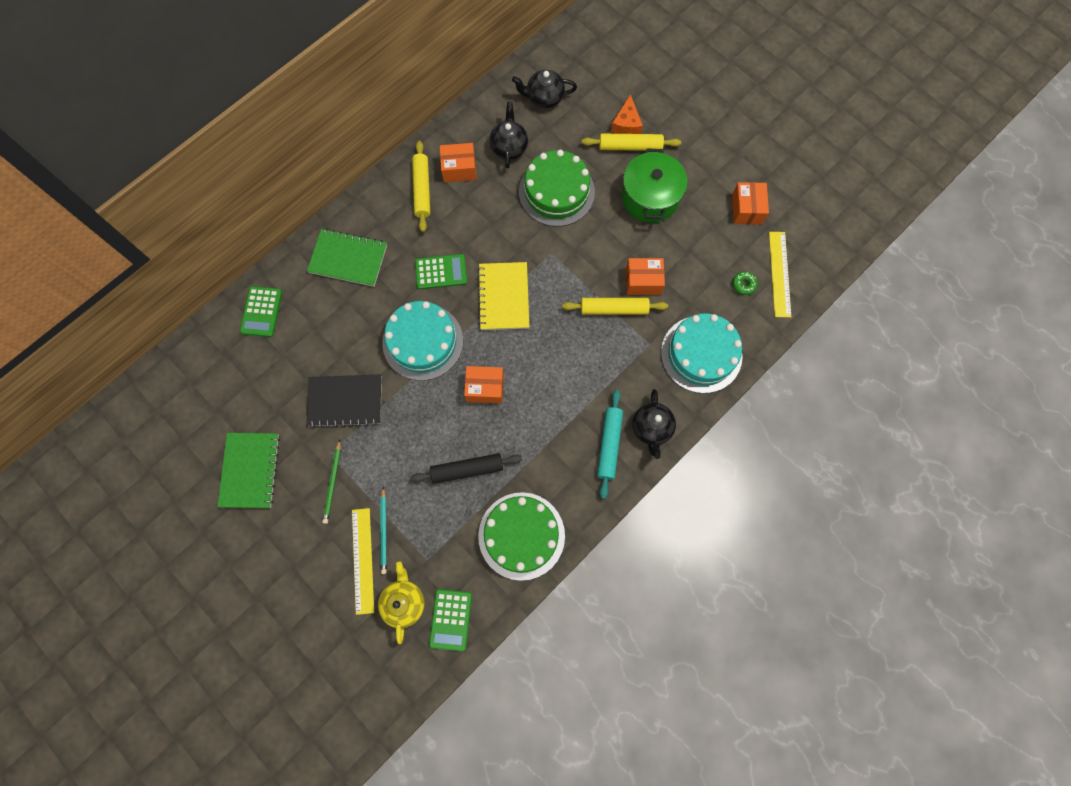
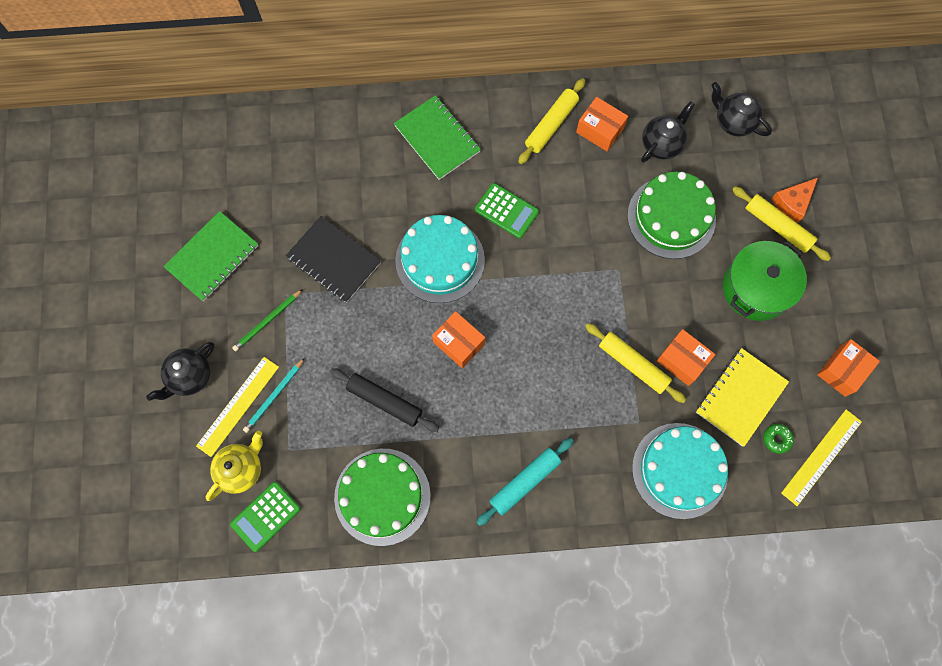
camera: 40 degrees right, 0 degrees up
green calculator [240,286,282,337] -> none
yellow notebook [477,262,529,330] -> yellow notebook moved to [696,348,789,447]
black teapot [633,389,676,459] -> black teapot moved to [146,342,214,401]

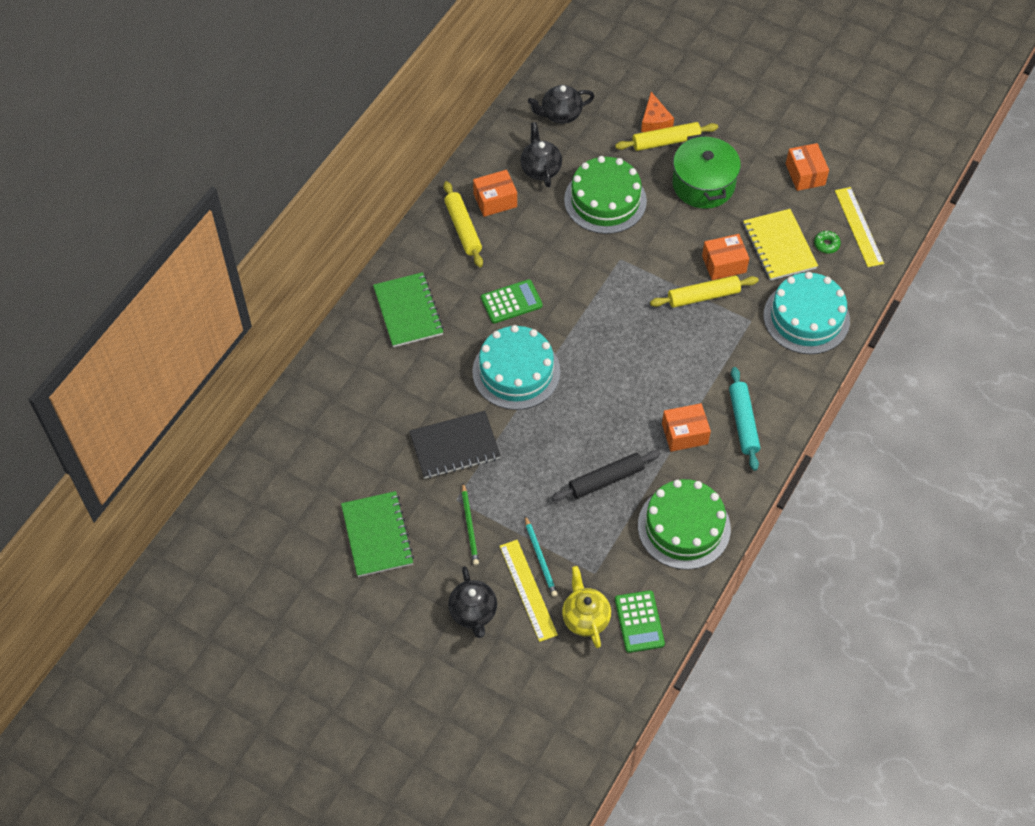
camera: 55 degrees left, 15 degrees down
green notebook [394,95,481,180] -> green notebook turned 75 degrees clockwise [373,272,444,347]
orange box [432,311,485,368] -> orange box moved to [662,403,711,452]

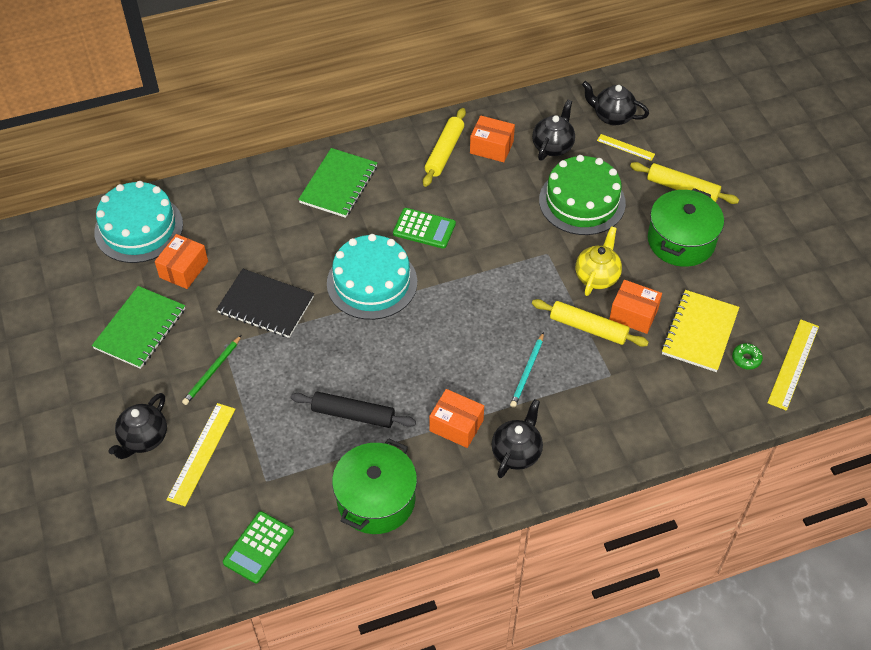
camera: 40 degrees right, 5 degrees down
turquoise pencil [525,516,558,597] -> turquoise pencil moved to [510,332,544,408]
yellow teapot [562,566,611,648] -> yellow teapot moved to [576,226,622,296]
green cake [638,479,731,570] -> green pot [332,439,417,534]
orange cheese [641,92,674,132] -> none
turquoise rolling pin [729,367,760,471] -> black teapot [492,399,543,478]
turquoise cake [763,272,850,354] -> turquoise cake moved to [94,181,183,263]
orange box [786,143,829,191] -> orange box moved to [155,234,208,289]
none -> yellow ruler [597,134,655,161]

